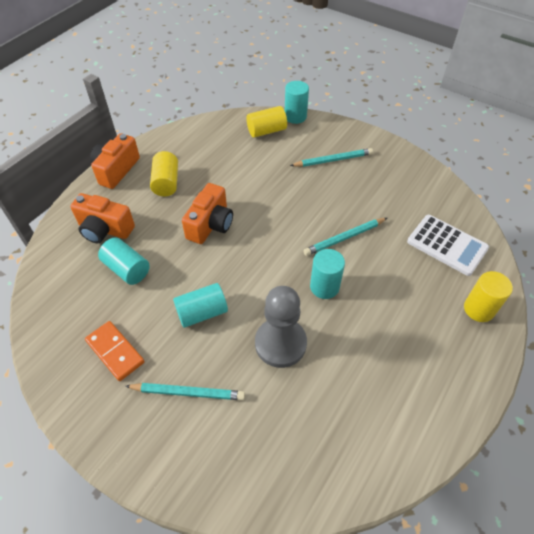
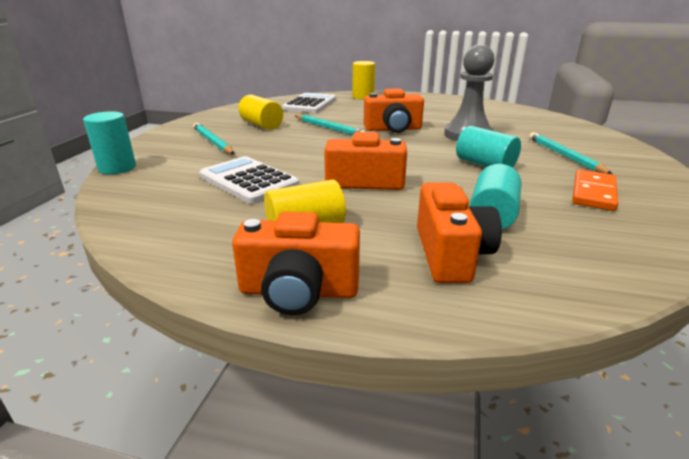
camera: 110 degrees left, 25 degrees down
yellow cylinder [247,106,287,138] -> yellow cylinder moved to [238,94,283,130]
turquoise cylinder [310,249,345,299] -> orange camera [364,88,424,133]
none -> white calculator [199,156,299,204]

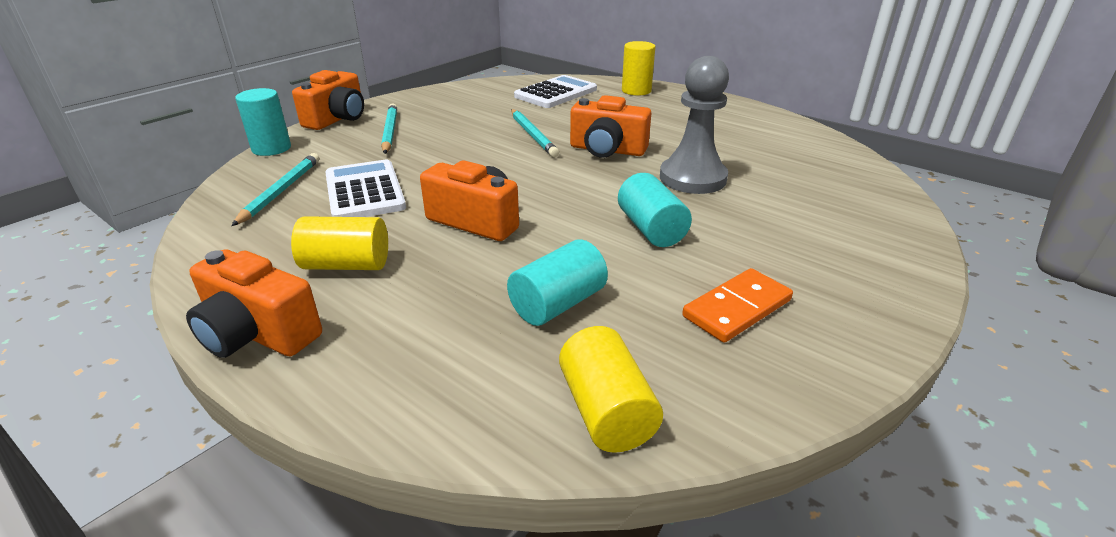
camera: 25 degrees right, 5 degrees up
yellow cylinder [238,94,283,130] -> yellow cylinder moved to [559,326,663,453]
orange camera [417,182,502,283] -> orange camera moved to [292,70,364,130]
turquoise pencil [529,132,612,174] -> turquoise pencil moved to [231,153,319,226]

